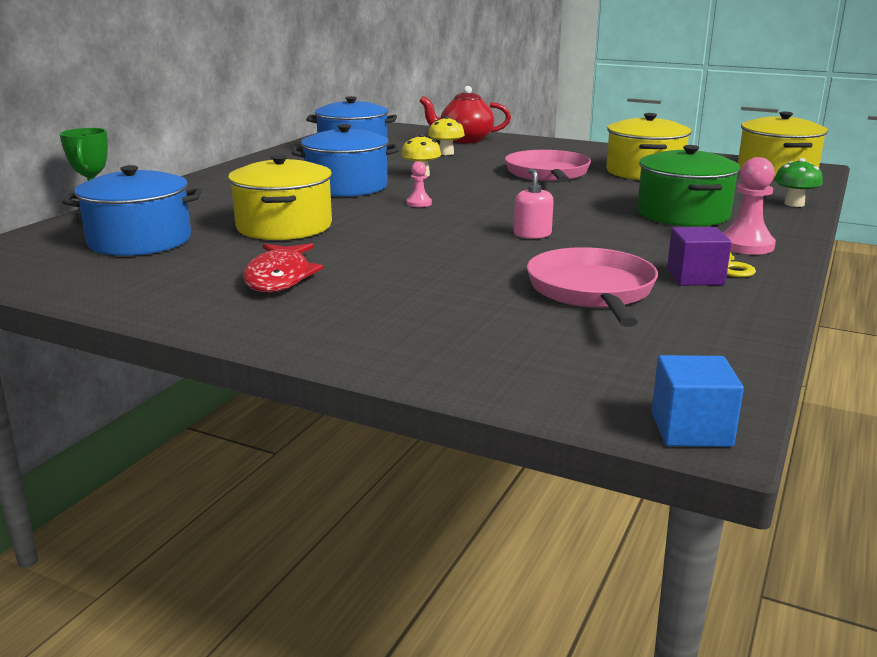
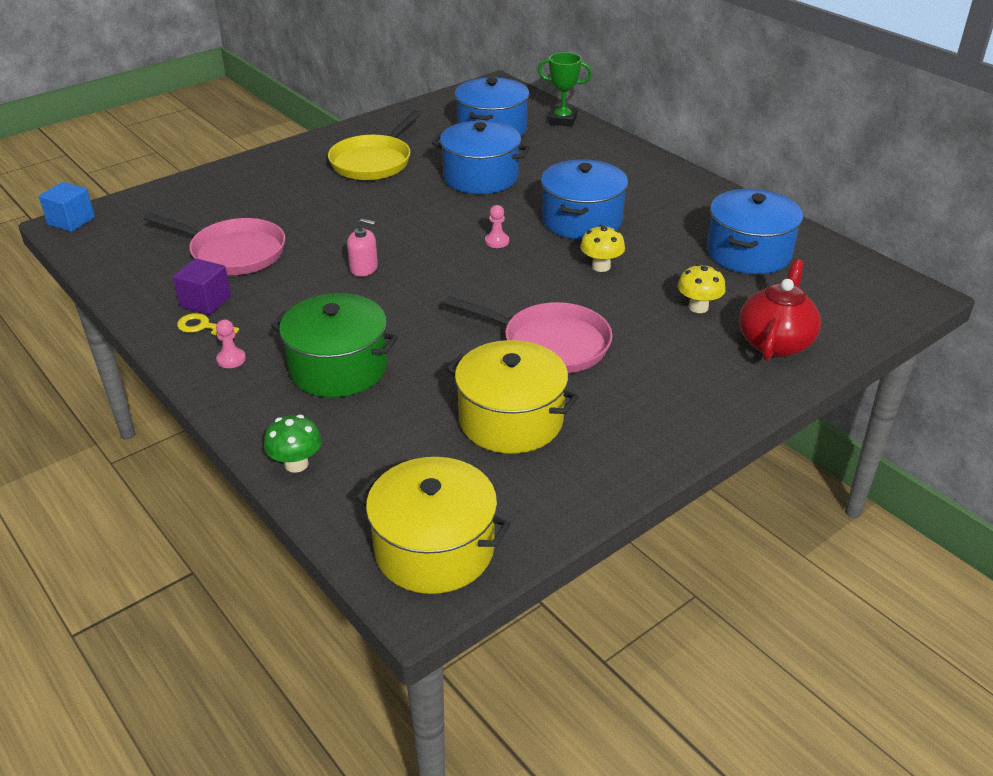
camera: 115 degrees right, 15 degrees up
yellow pot [228,154,332,240] -> blue pot [431,120,530,194]
red fish [243,243,323,293] -> yellow pan [328,110,421,180]
pink pawn [722,157,776,255] -> pink pawn [216,319,246,368], size x0.56

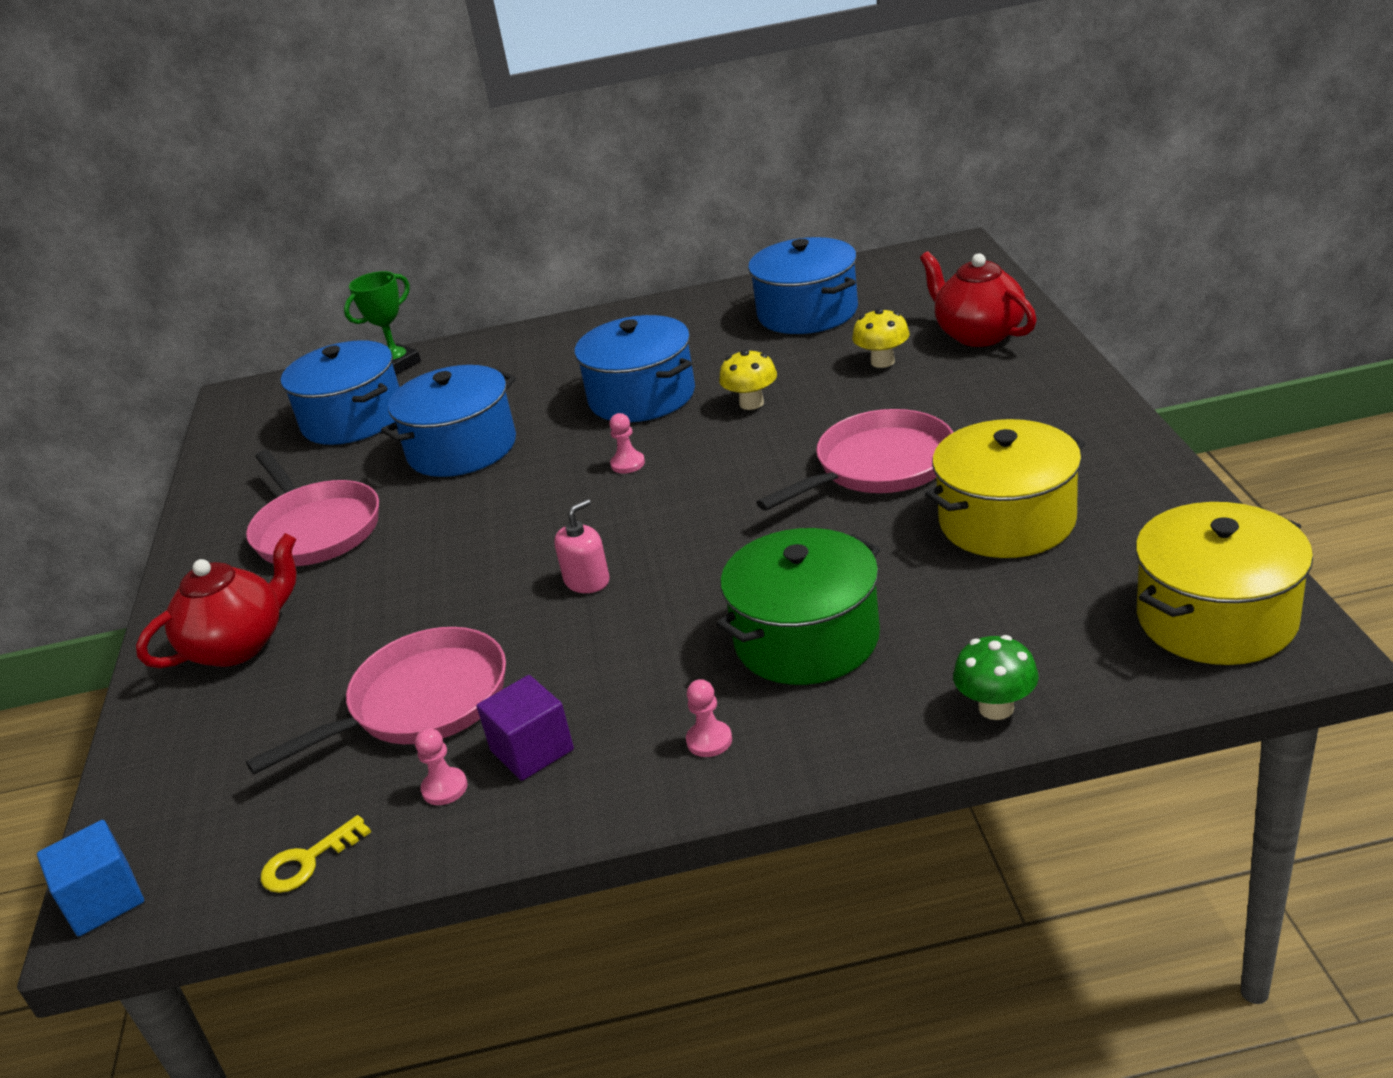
camera: 55 degrees left, 5 degrees down
yellow key [177,313,239,335] -> yellow key moved to [261,815,371,893]
yellow pan [328,110,421,180] -> pink pan [246,450,379,566]
none -> red teapot [136,533,297,669]
none -> pink pawn [415,728,468,805]

